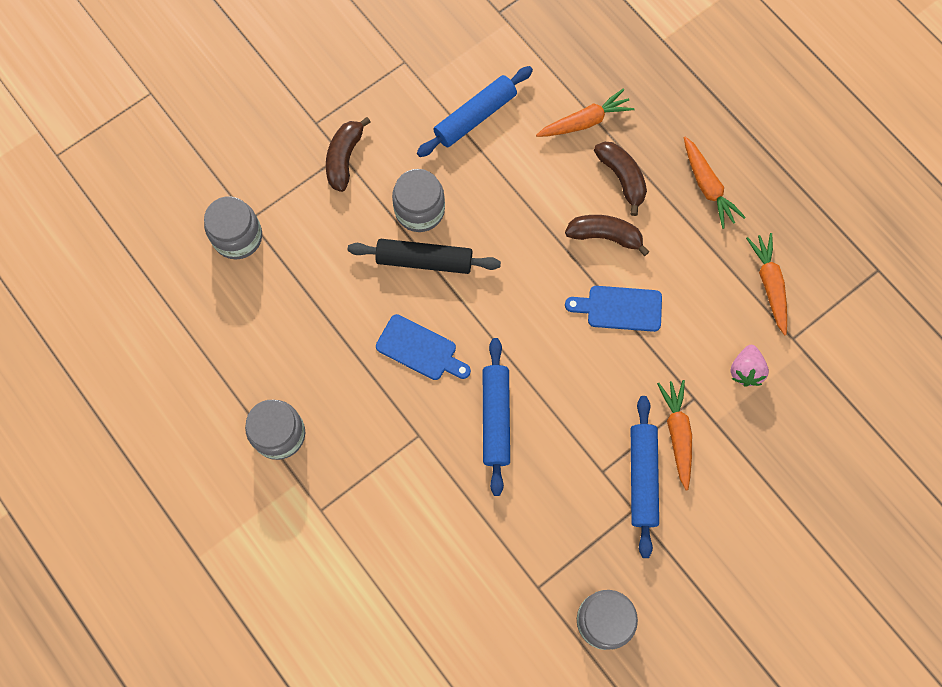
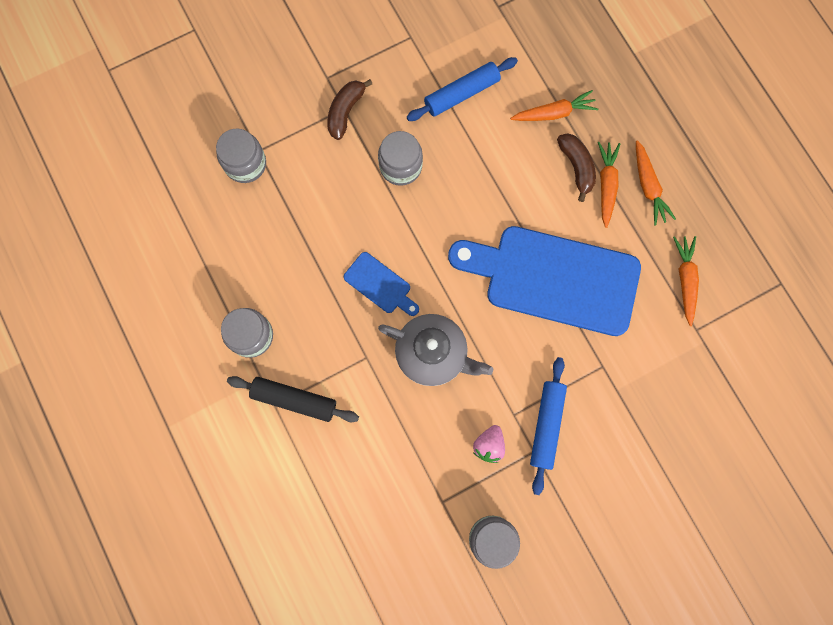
camera: 10 degrees right, 5 degrees up
black rolling pin [348,239,501,274] -> black rolling pin moved to [227,376,359,422]
blue rolling pin [483,338,510,496] -> grey teapot [378,314,493,386]
brown banana [565,215,650,256] -> none
blue cutting board [565,286,662,332] -> blue cutting board [448,226,641,336], size x2.30
orange carrot [657,380,692,490] -> orange carrot moved to [598,142,620,228]
pink strawberry [730,345,769,387] -> pink strawberry moved to [473,425,505,463]

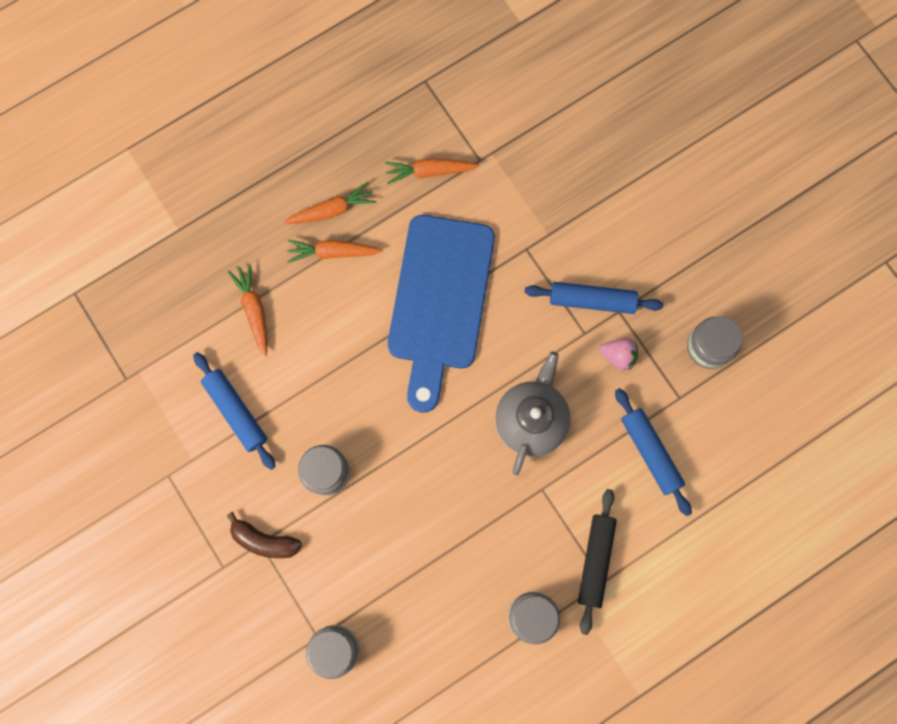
camera: 95 degrees left, 0 degrees up
blue cutting board [344,252,419,316] -> none
brown banana [557,133,596,202] -> none
none -> blue rolling pin [615,388,692,516]

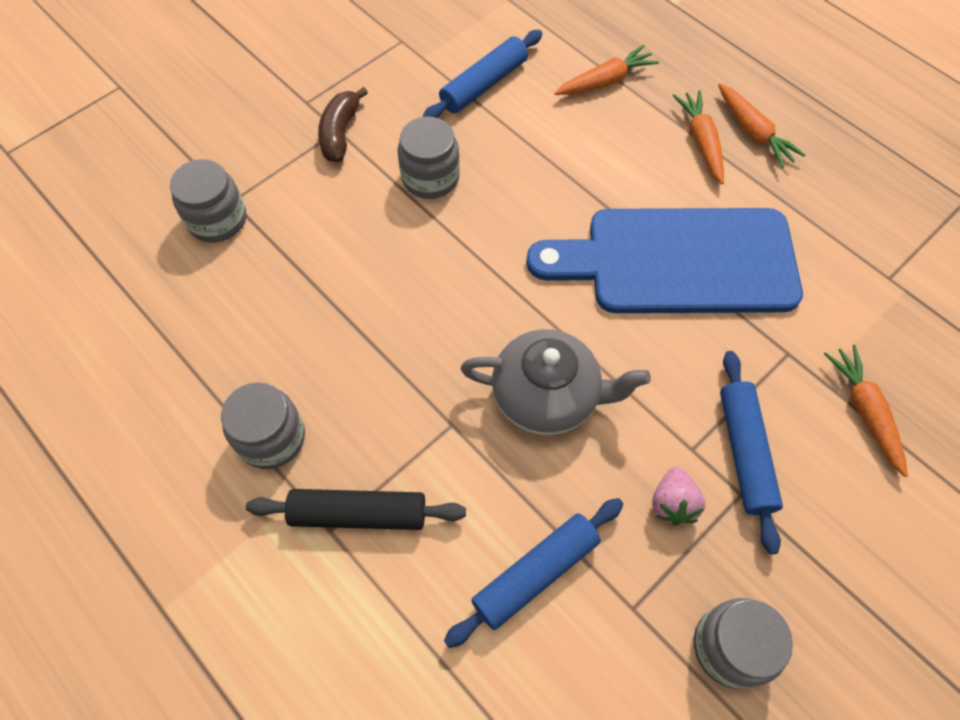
camera: 80 degrees right, 15 degrees down
orange carrot [385,158,479,184] -> orange carrot moved to [824,344,908,477]

